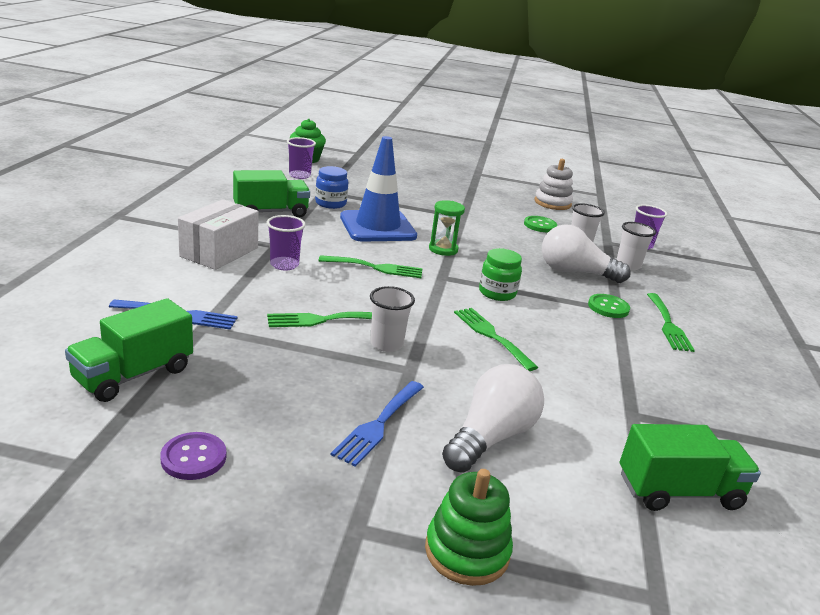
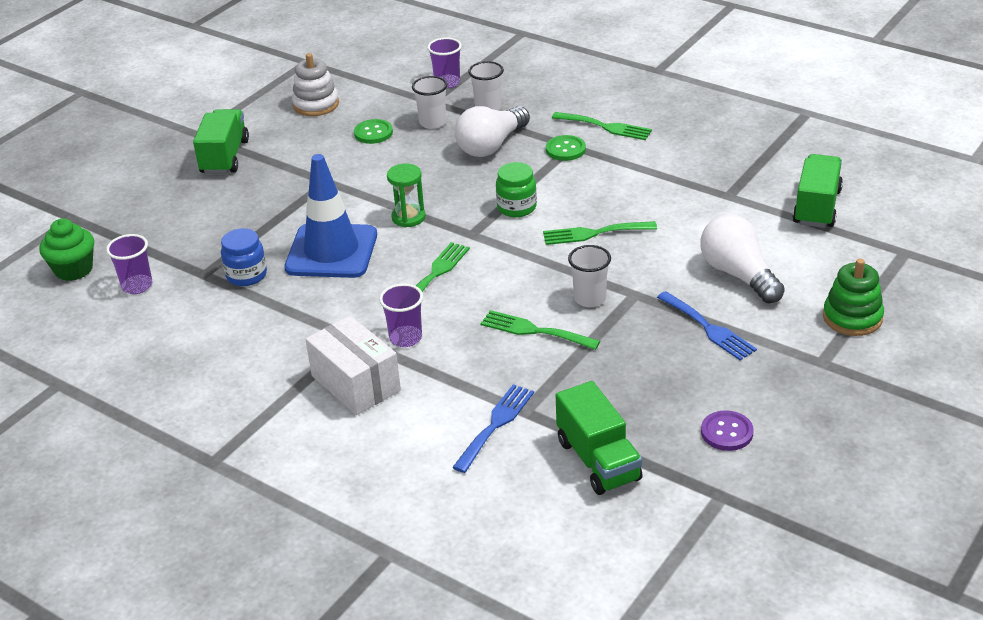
camera: 60 degrees left, 10 degrees up
green truck [233,170,310,218] -> green truck moved to [193,109,249,174]
green fork [267,312,372,327] -> green fork turned 105 degrees clockwise [480,310,600,350]

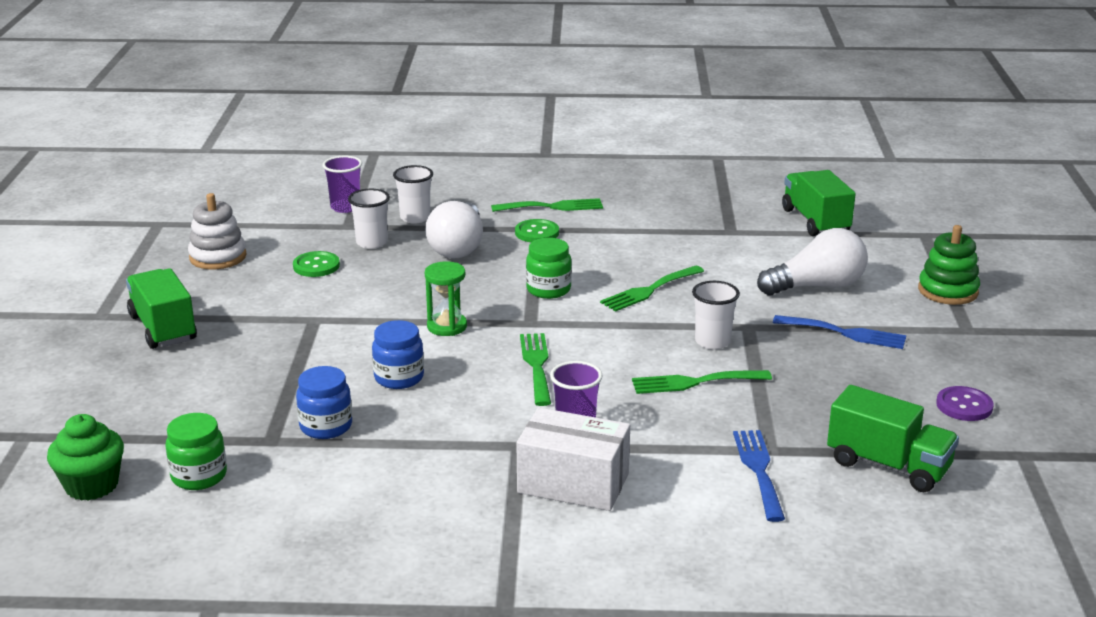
camera: 35 degrees left, 10 degrees down
purple cup [106,234,152,294] -> green jar [166,413,227,490]
blue traffic cone [284,154,377,278] -> blue jar [372,320,424,389]
white light bulb [700,214,785,304] -> white light bulb turned 135 degrees clockwise [757,228,868,295]

